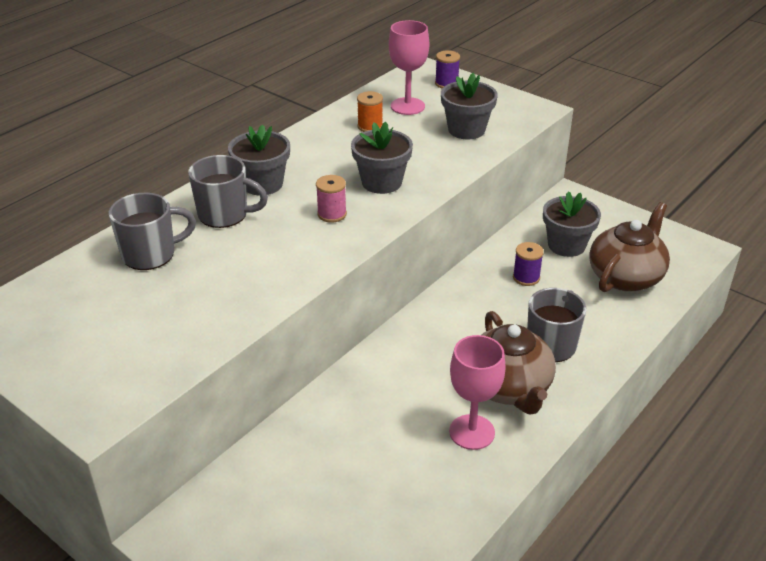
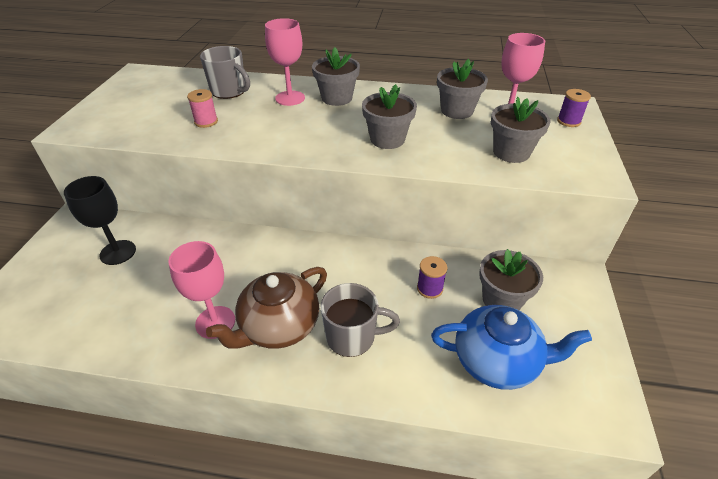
camera: 60 degrees right, 5 degrees up
grey mug [188,155,268,228] -> pink goblet [265,18,305,106]
pink spool [316,175,347,223] -> pink spool moved to [187,89,218,128]
orange spool [357,91,383,132] -> grey flower pot [437,59,488,119]
brown teapot [589,202,670,292] -> blue teapot [431,305,592,390]
none -> black goblet [64,176,136,265]

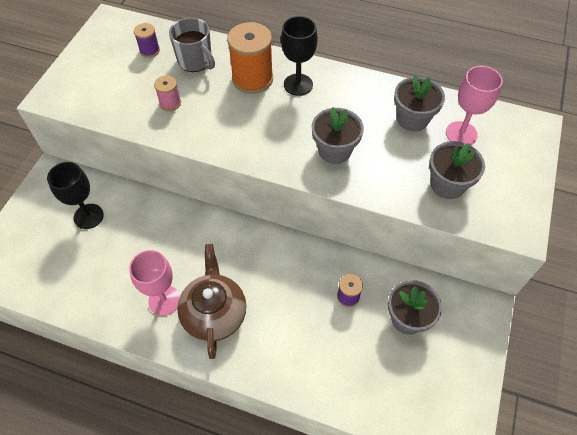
camera: 10 degrees right, 15 degrees up
brown teapot [206,267,327,349] -> brown teapot turned 120 degrees clockwise [177,244,246,359]
pink goblet [265,18,305,106] -> orange spool [227,22,273,94]
grey flower pot [312,47,360,106] -> black goblet [281,16,318,96]
grey mug [320,283,400,357] -> none
blue teapot [431,305,592,390] -> none
purple spool [557,89,591,127] -> purple spool moved to [134,23,160,58]

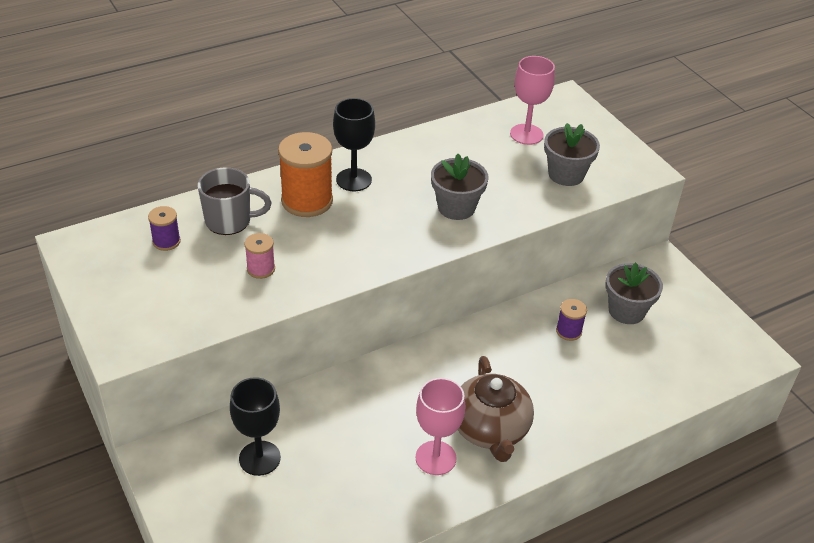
camera: 50 degrees left, 15 degrees down
brown teapot [177,244,246,359] -> brown teapot turned 135 degrees counterclockwise [458,356,534,462]
grey flower pot [394,76,445,132] -> none

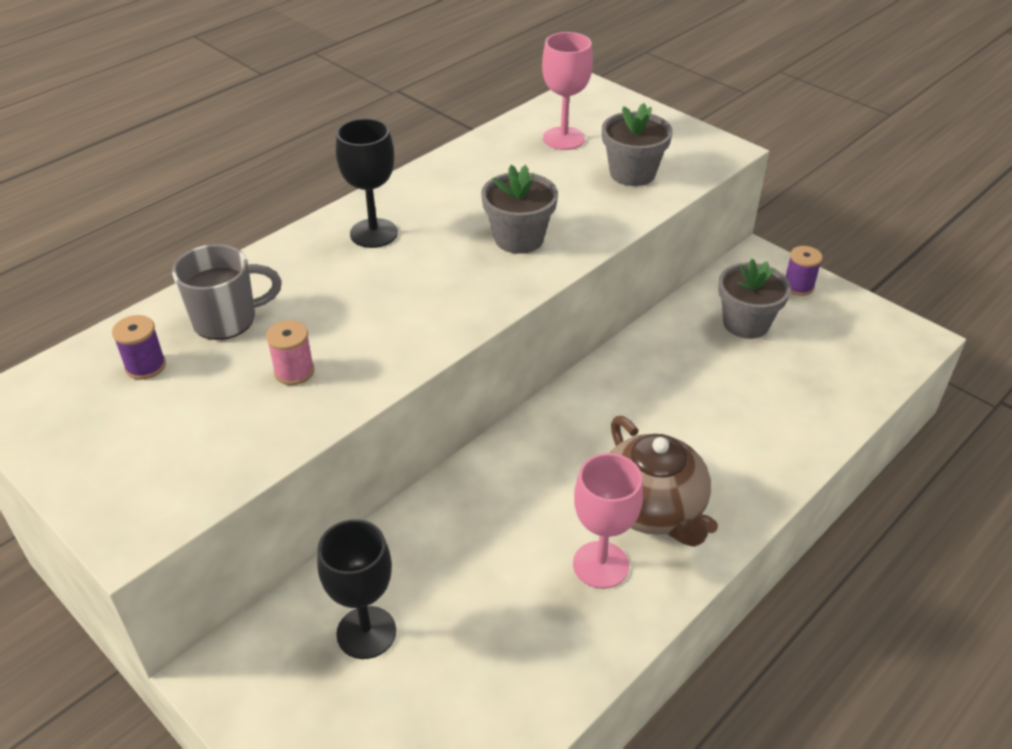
camera: 15 degrees left, 0 degrees up
orange spool [278,132,333,217] -> none
purple spool [556,299,587,341] -> purple spool moved to [786,246,823,296]

